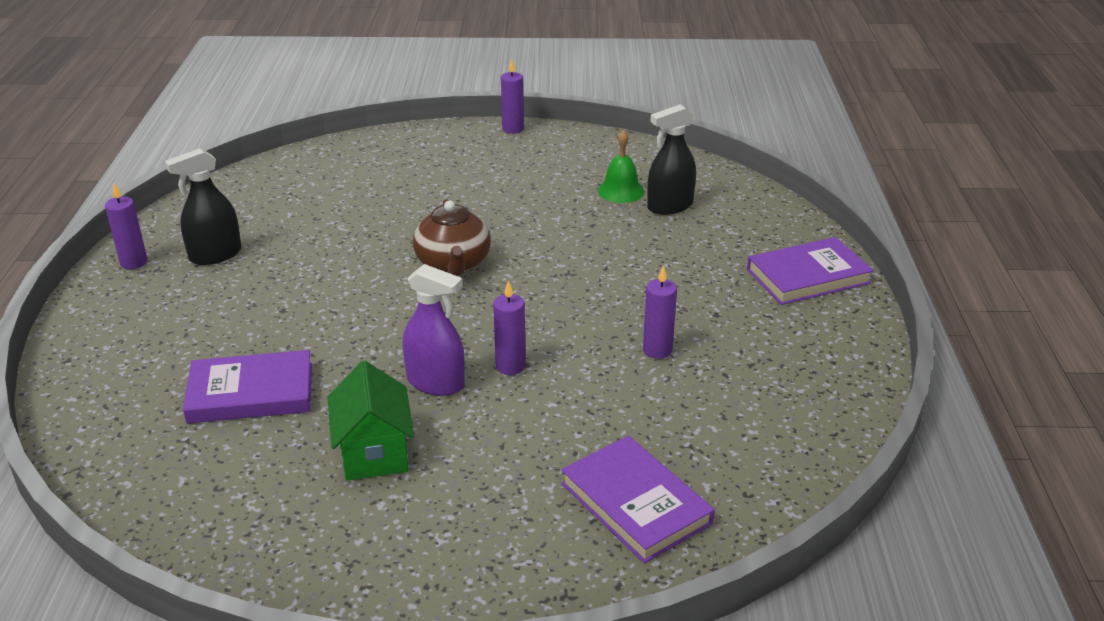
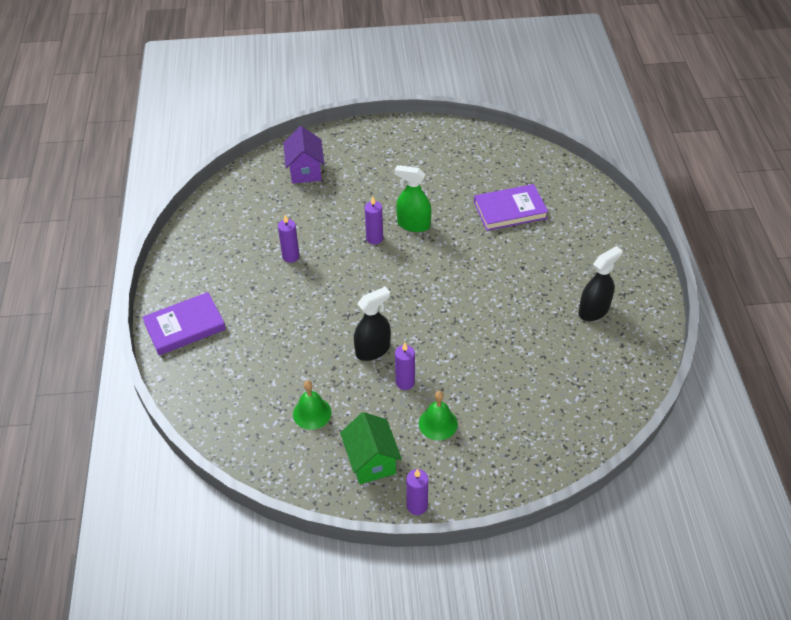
camera: 175 degrees right, 15 degrees up
purple candle [105,183,147,269] -> purple candle moved to [395,342,415,390]
green house [327,361,415,481] -> green house moved to [340,412,402,484]
purple spray bottle [403,264,465,396] -> green spray bottle [394,165,431,232]
brown teapot [413,199,491,276] -> none
purple book [561,436,715,563] -> purple house [283,126,324,184]
black spray bottle [647,104,696,215] -> black spray bottle moved to [354,287,391,361]
none -> green bell [419,391,458,440]

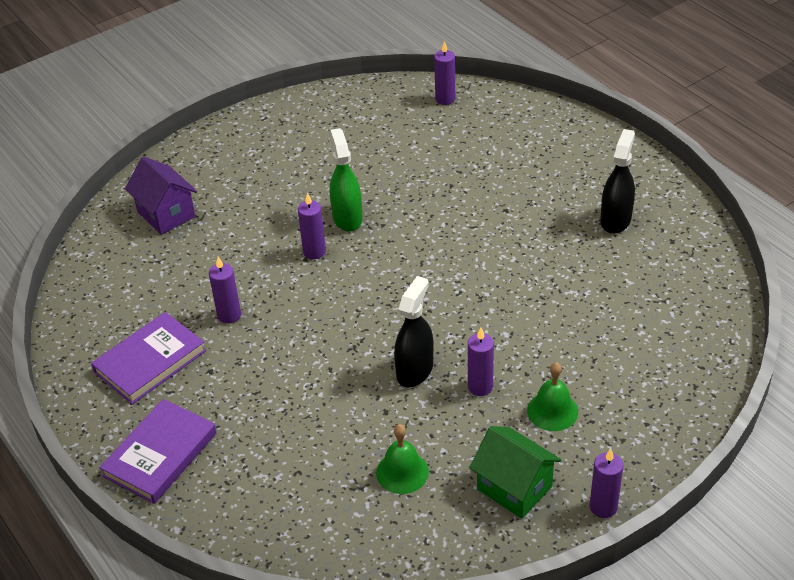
camera: 30 degrees left, 5 degrees down
green spray bottle [394,165,431,232] -> green spray bottle turned 90 degrees clockwise [330,128,362,231]
purple book [474,184,548,231] -> purple book moved to [91,312,206,404]
none -> purple candle [434,41,455,105]

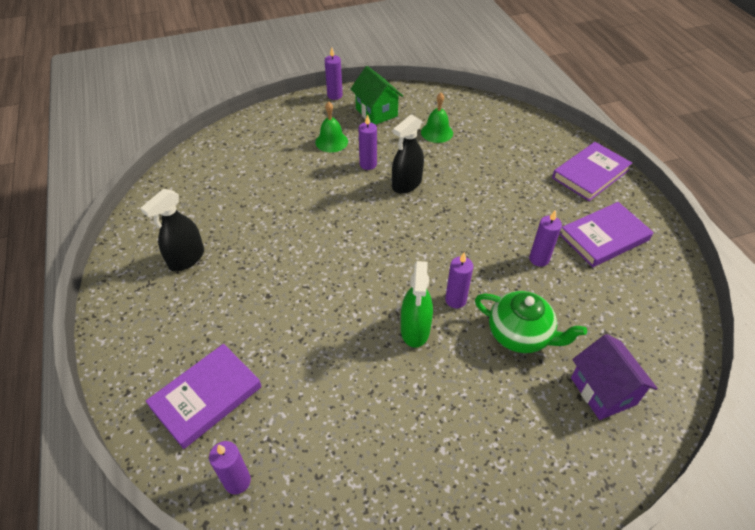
camera: 165 degrees left, 5 degrees up
none -> purple book [146,344,262,449]
none -> green teapot [475,291,587,353]

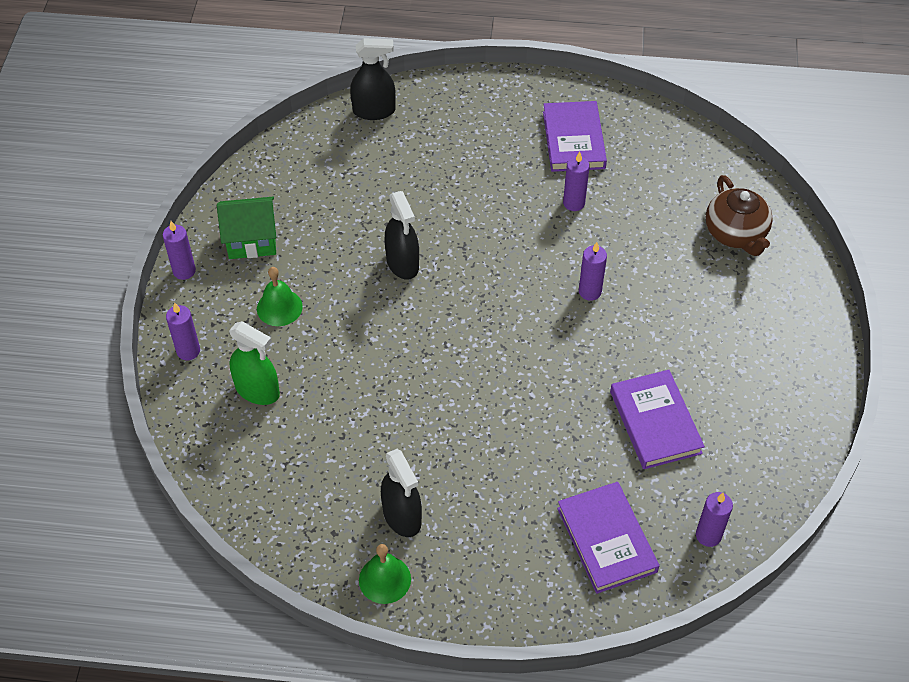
camera: 65 degrees left, 5 degrees up
purple candle [359,114,377,170] -> purple candle moved to [166,303,200,360]
green spray bottle [401,261,433,348] -> green spray bottle moved to [229,321,280,405]
green bell [421,92,453,143] -> green bell moved to [359,544,411,604]
green teapot [475,291,587,353] -> none
purple book [552,142,632,201] -> purple book moved to [610,370,705,469]
purple house [571,334,658,420] -> brown teapot [706,175,773,256]
none -> black spray bottle [350,38,396,120]

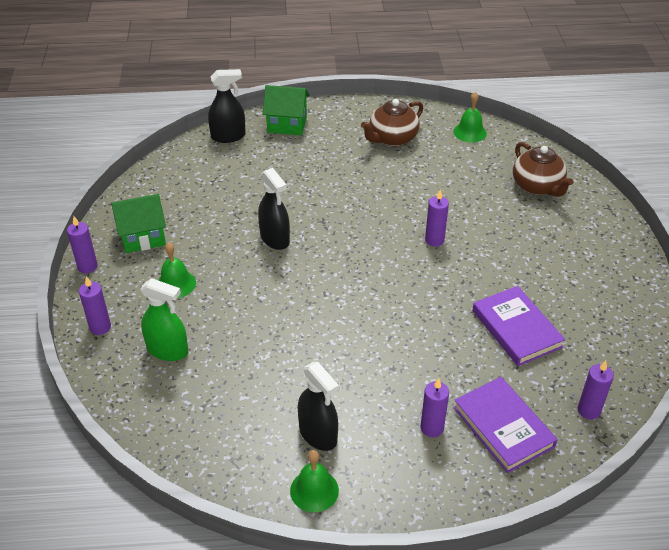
camera: 10 degrees left, 10 degrees down
purple book [543,101,607,172] -> brown teapot [361,99,423,147]
purple candle [563,152,590,211] -> purple candle moved to [421,378,449,437]
none -> green house [263,85,309,135]
none -> green bell [453,92,487,143]

